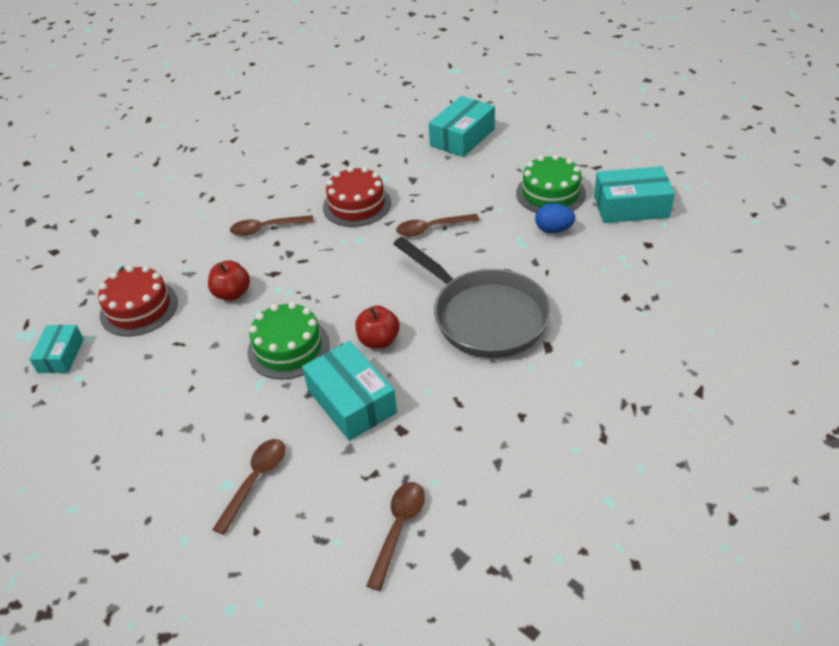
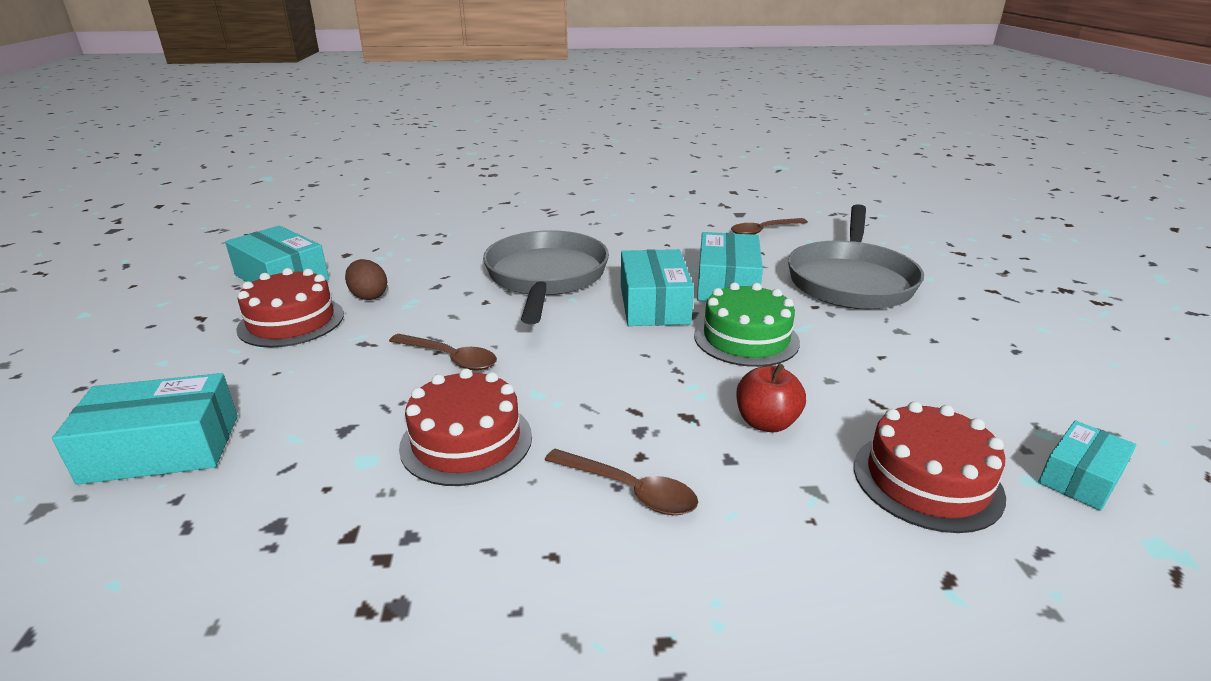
camera: 140 degrees left, 15 degrees down
brown spoon [212,439,285,535] -> grey pan [788,204,924,309]
red apple [355,306,400,349] -> turquoise box [621,249,694,326]
green cake [516,154,586,213] -> red cake [236,268,344,348]
blue egg [535,203,576,233] -> brown egg [345,259,387,300]

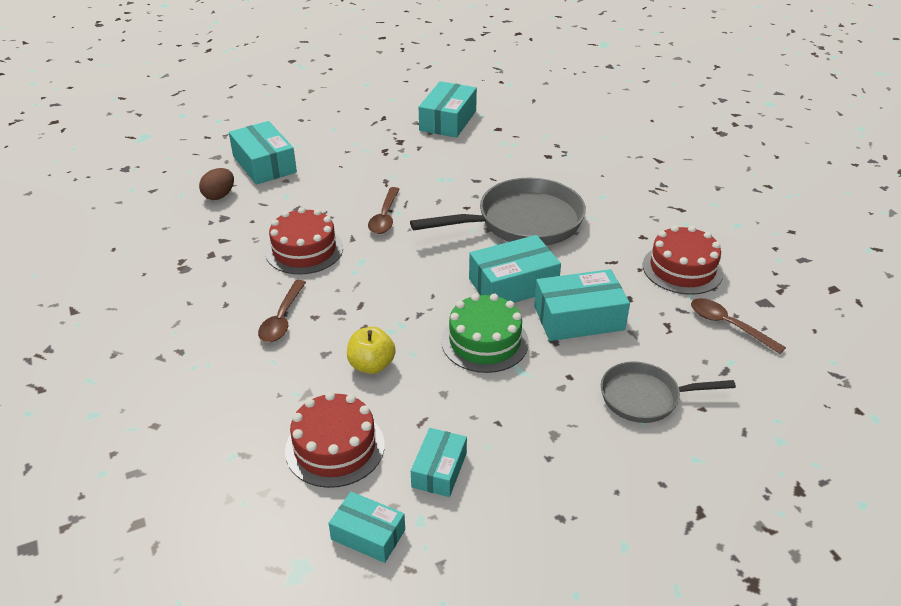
camera: 70 degrees right, 10 degrees up
red cake [236,268,344,348] -> red cake moved to [643,225,724,295]
brown egg [345,259,387,300] -> brown egg moved to [199,168,234,200]
red apple [736,363,806,432] -> yellow apple [347,327,396,374]
grey pan [788,204,924,309] -> grey pan [601,361,736,423], size x0.59
none -> turquoise box [411,428,467,497]

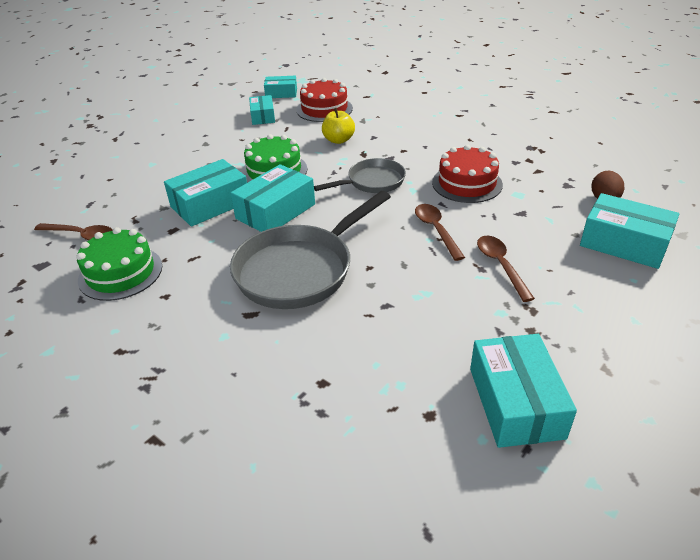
camera: 155 degrees right, 0 degrees up
brown spoon [258,280,306,342] -> brown spoon moved to [477,236,535,302]
grey pan [601,361,736,423] -> grey pan moved to [314,158,406,193]
red cake [643,225,724,295] -> green cake [77,227,162,301]

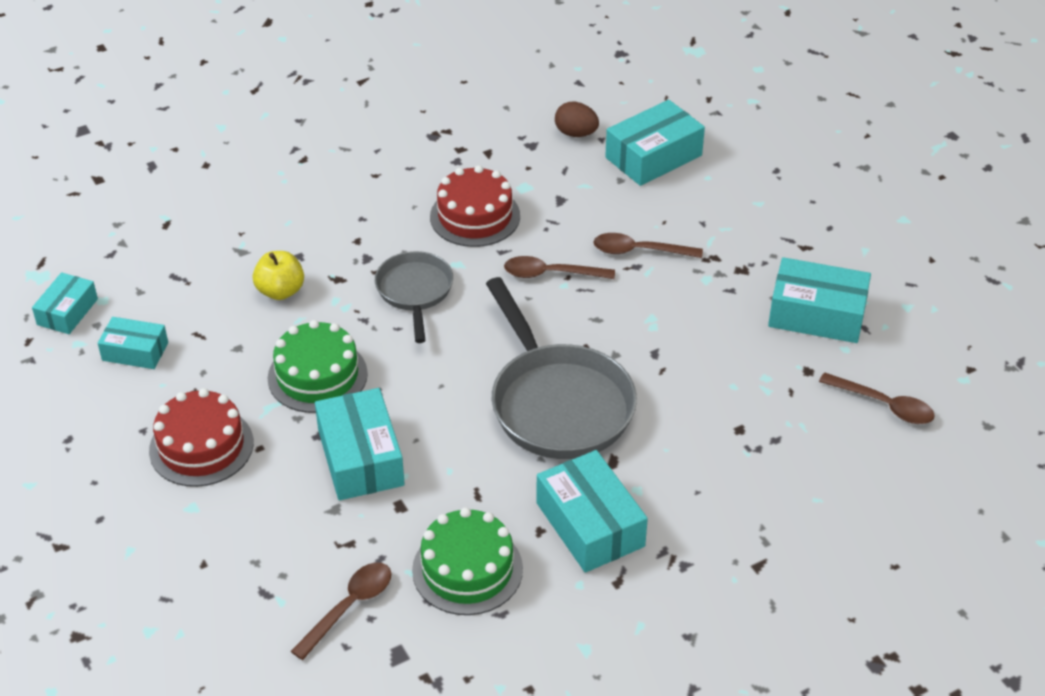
camera: 70 degrees left, 5 degrees up
turquoise box [231,164,315,232] -> turquoise box moved to [536,450,648,573]
red cake [296,78,353,122] -> red cake moved to [149,388,254,487]
none -> brown spoon [819,372,935,424]

